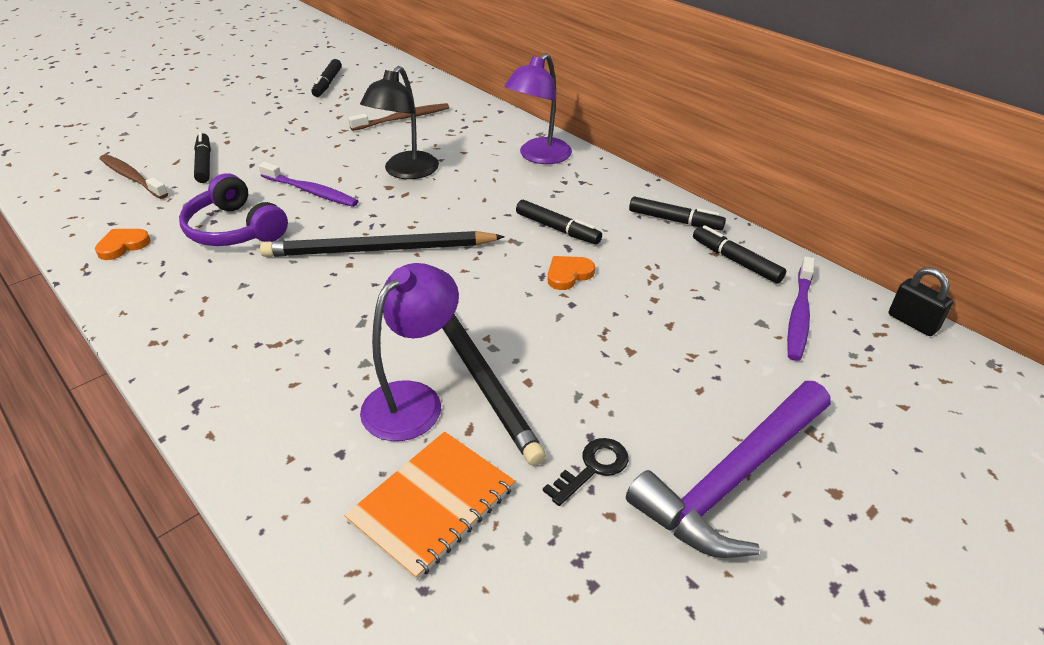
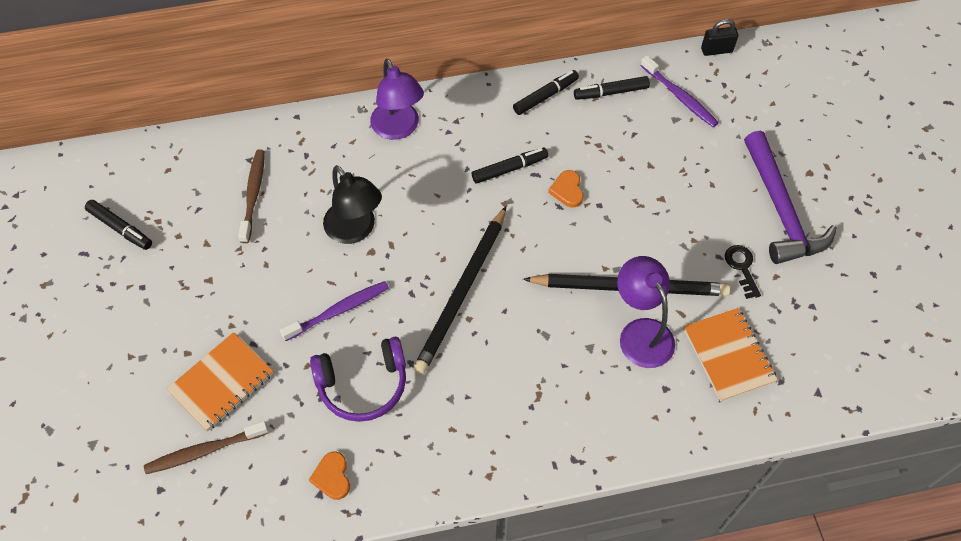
camera: 60 degrees left, 20 degrees up
black marker [194,132,211,183] -> orange notebook [166,332,273,431]

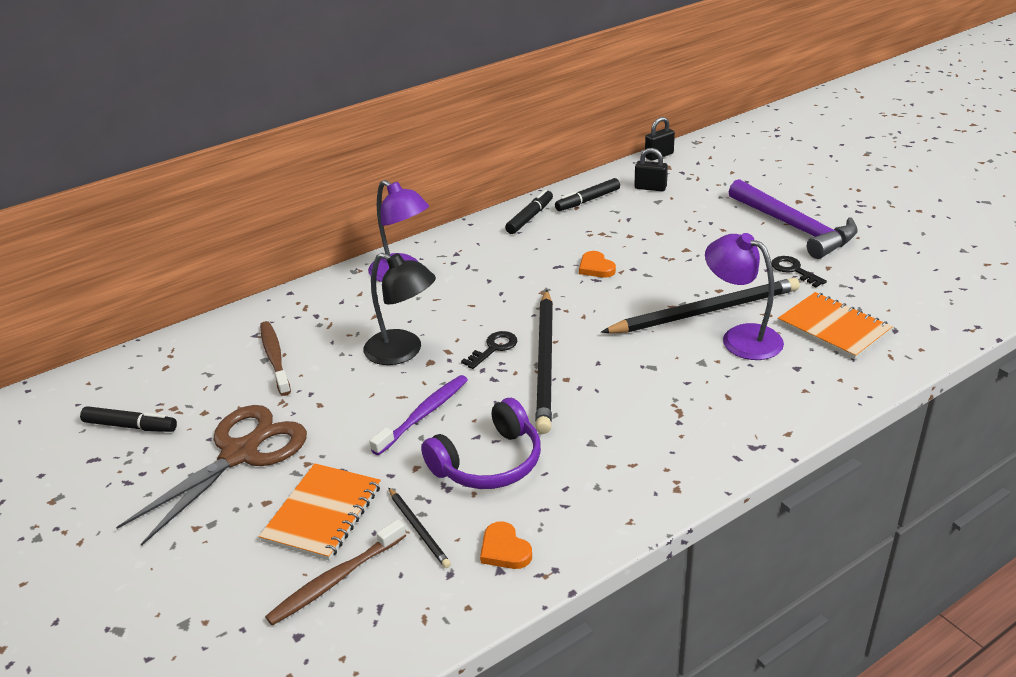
camera: 20 degrees left, 25 degrees down
black marker [472,147,548,184] -> none
purple toothbrush [640,56,719,127] -> black padlock [634,148,668,191]
none -> brown scissors [116,405,307,546]
none -> black pencil [388,487,451,568]
none -> black key [461,331,517,369]

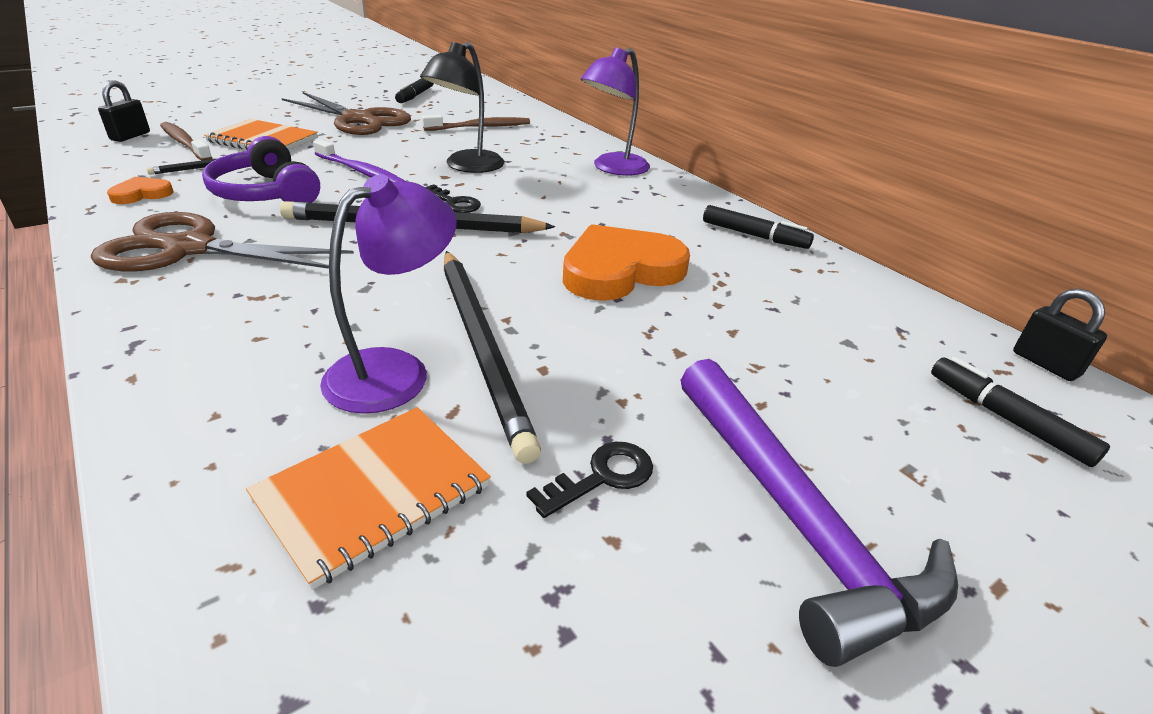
camera: 85 degrees right, 0 degrees up
black marker [555,178,620,211] -> black marker moved to [931,357,1110,467]
orange heart [579,251,616,278] -> orange heart [563,224,690,301], size x2.15
black padlock [634,148,668,191] -> black padlock moved to [98,81,150,142]
purple hammer [729,179,858,259] -> purple hammer turned 75 degrees counterclockwise [681,359,958,667]
none -> brown scissors [91,212,354,272]

